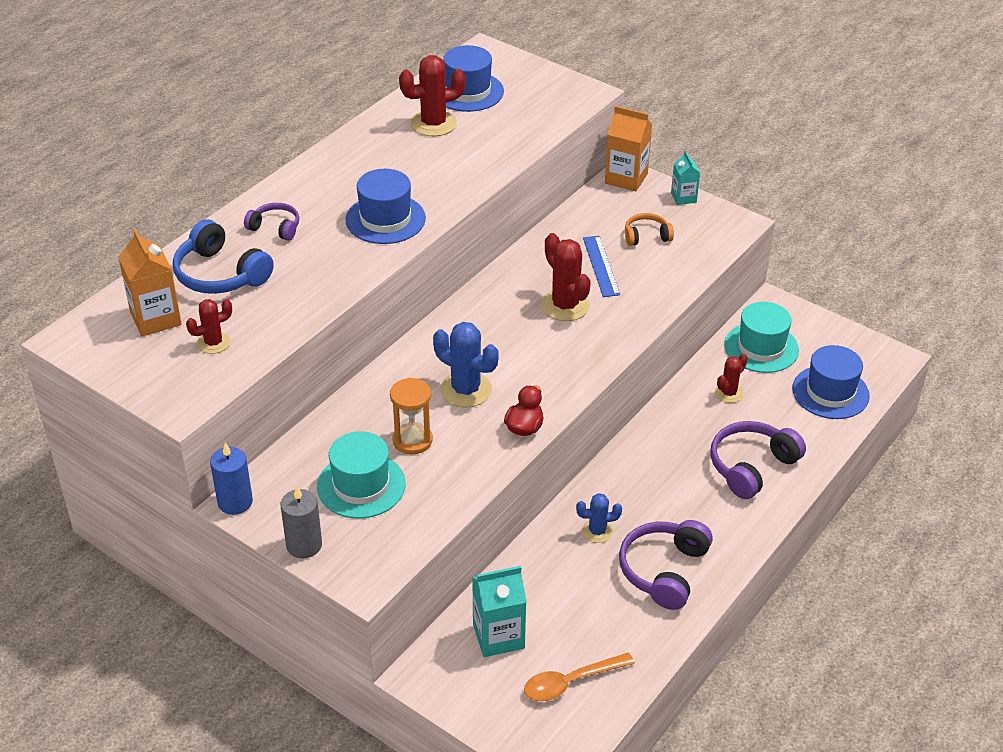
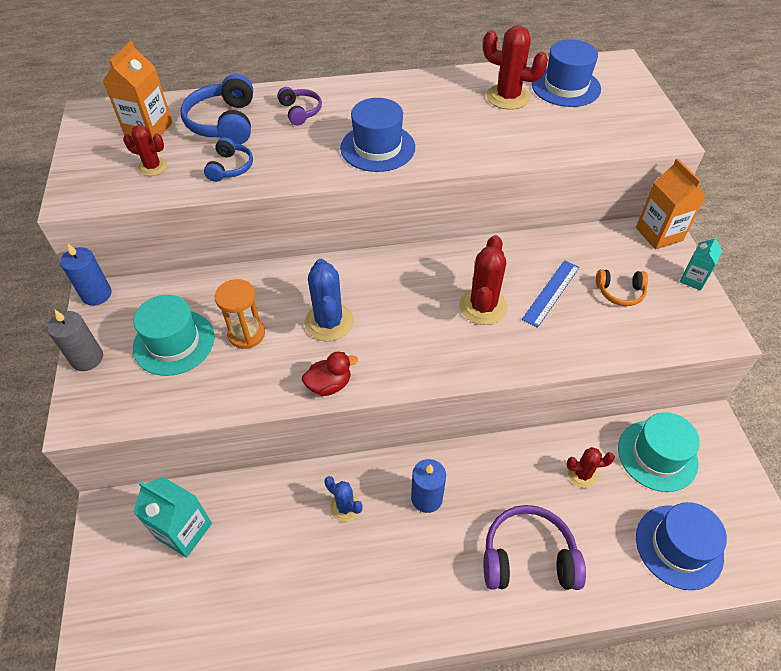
camera: 45 degrees right, 10 degrees up
orange spoon [524,653,635,701] -> none
purple headphones [619,520,713,610] -> none
orange headphones [625,213,674,246] -> orange headphones turned 150 degrees clockwise [596,269,648,306]
none -> blue headphones [204,137,253,182]
none -> blue candle [411,459,446,513]

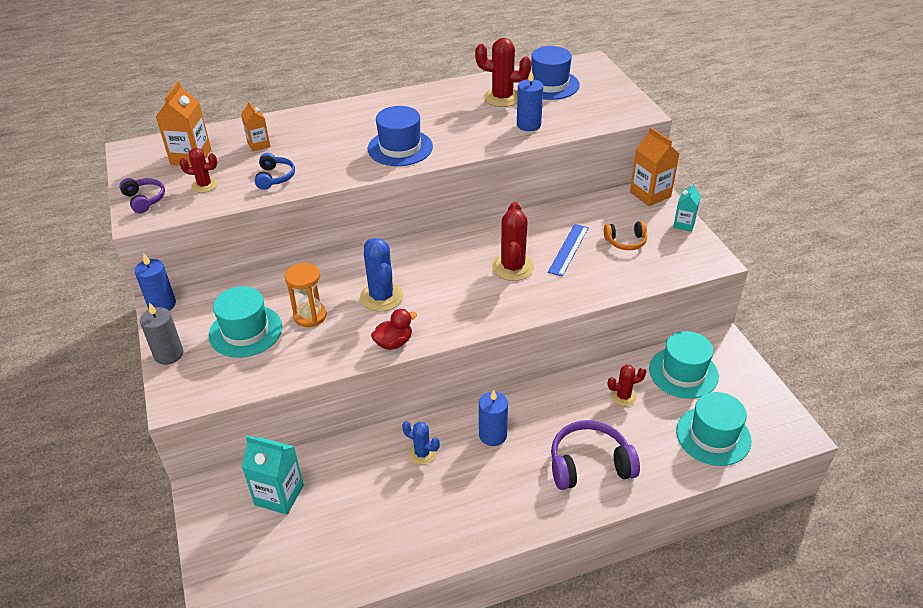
camera: 10 degrees left, 10 degrees down
blue headphones [180,74,253,144] -> orange carton [241,100,270,152]
purple headphones [277,87,322,126] -> purple headphones moved to [119,178,165,213]
blue hat [636,502,727,590] -> turquoise hat [676,392,751,466]
none -> blue candle [517,70,543,131]

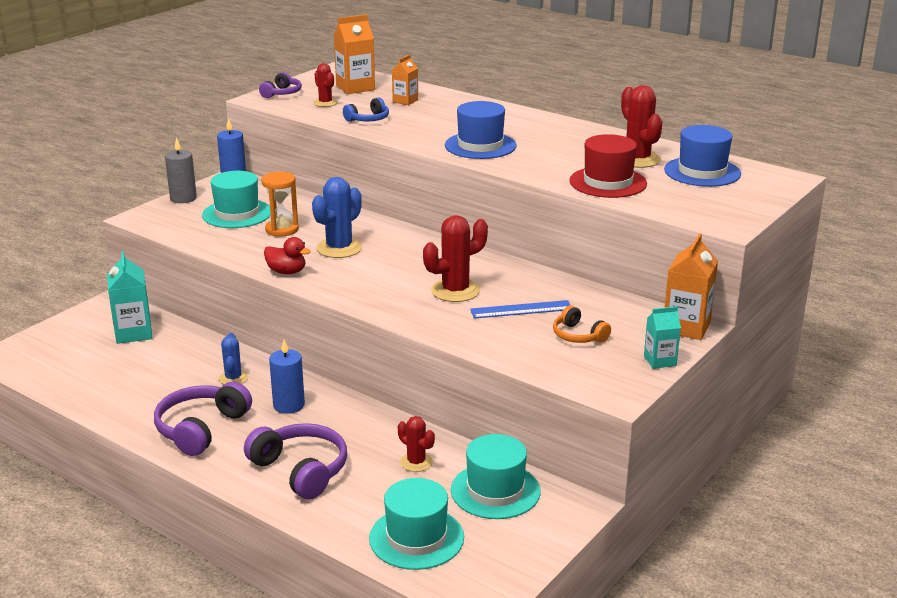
camera: 55 degrees right, 15 degrees down
blue candle [517,70,543,131] -> red hat [569,134,647,198]
none -> purple headphones [154,381,252,456]

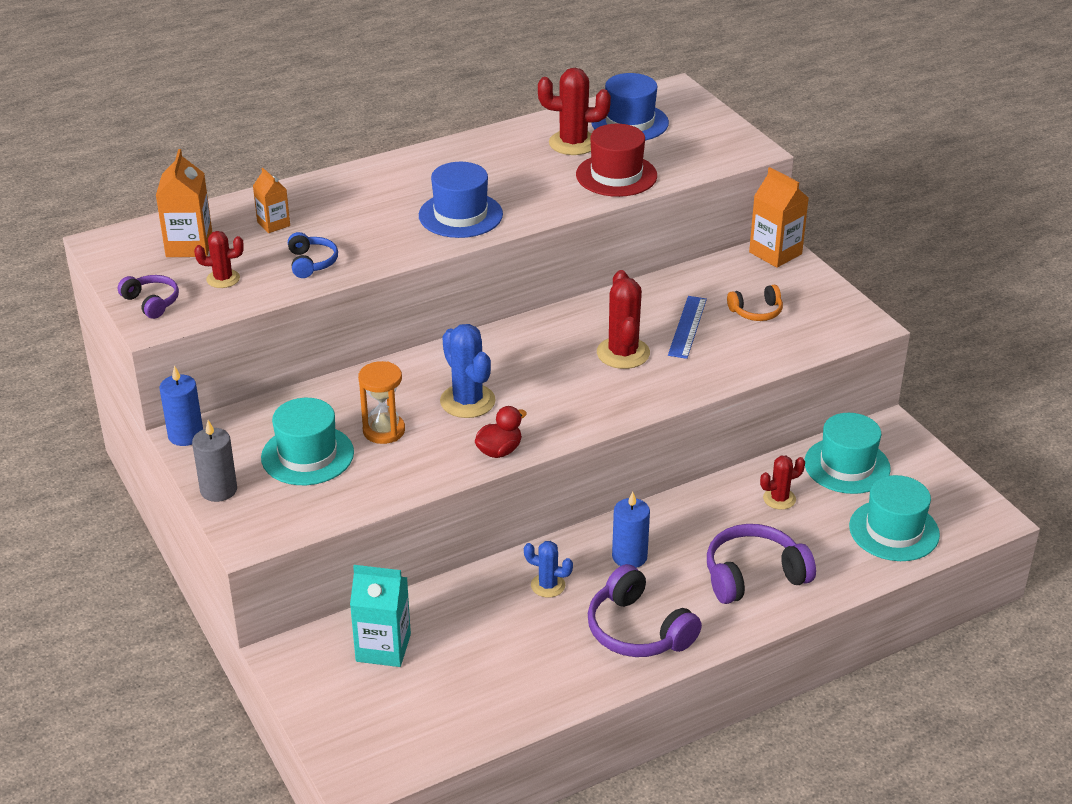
camera: 65 degrees left, 10 degrees up
turquoise carton [644,306,681,369] -> none

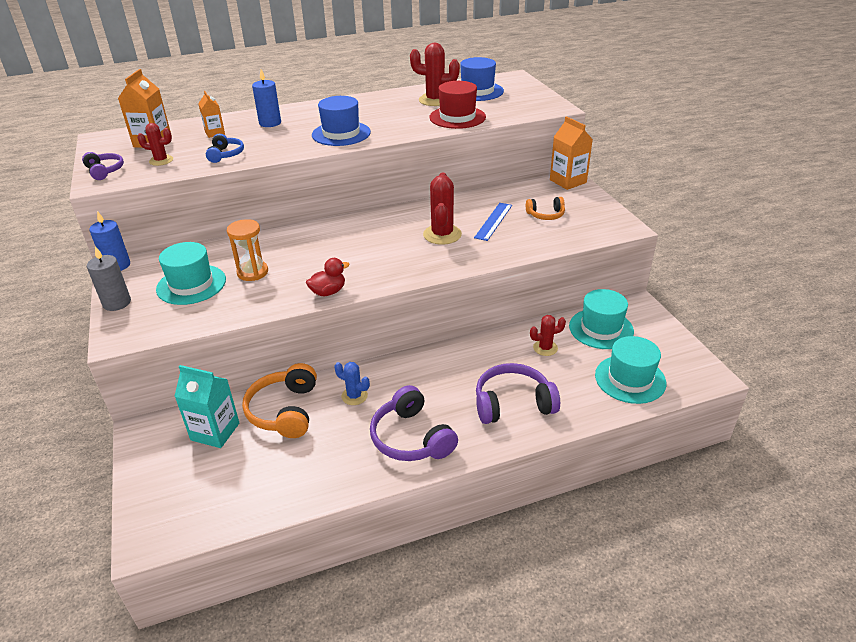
camera: 10 degrees right, 0 degrees up
blue cactus [440,324,496,418] -> none
blue candle [612,492,650,568] -> blue candle moved to [252,69,281,127]
none -> orange headphones [242,363,317,438]

